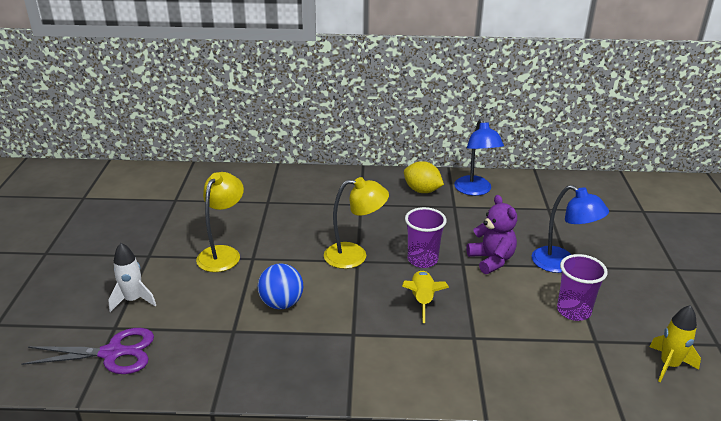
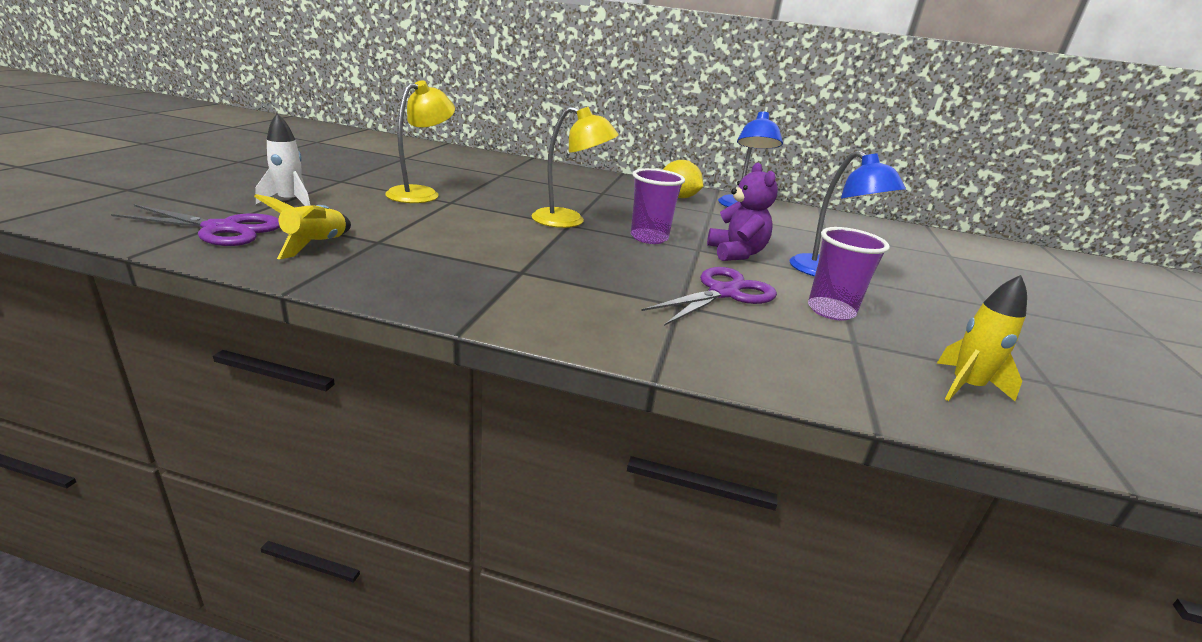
camera: 10 degrees right, 5 degrees down
blue ball [258,263,303,309] -> none
yellow rocket [402,271,449,323] -> yellow rocket moved to [254,194,351,259]
none -> purple scissors [641,267,777,326]

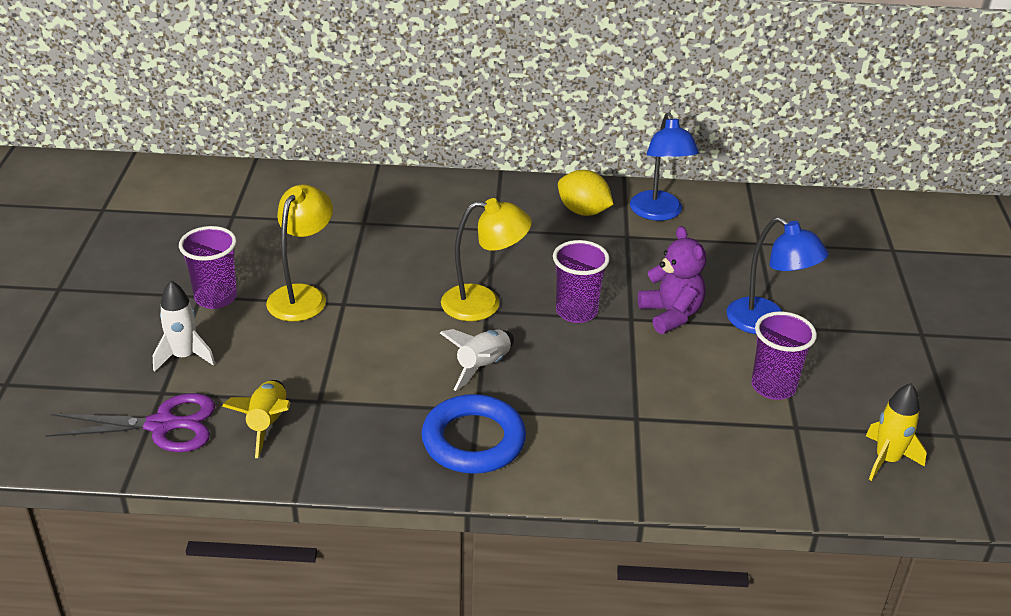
camera: 10 degrees left, 10 degrees up
purple scissors [641,267,777,326] -> none
none -> purple cup [179,226,237,309]
none -> blue ring [421,394,526,474]
none -> white rocket [440,329,514,391]

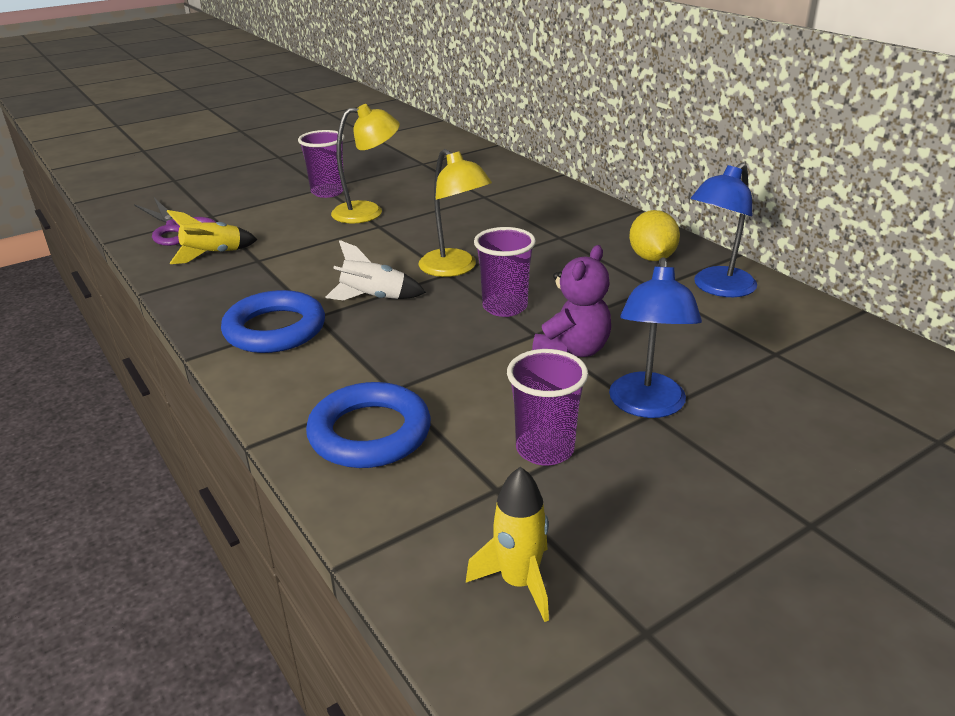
camera: 55 degrees right, 5 degrees down
white rocket [153,281,215,372] -> none
none -> blue ring [306,382,431,468]

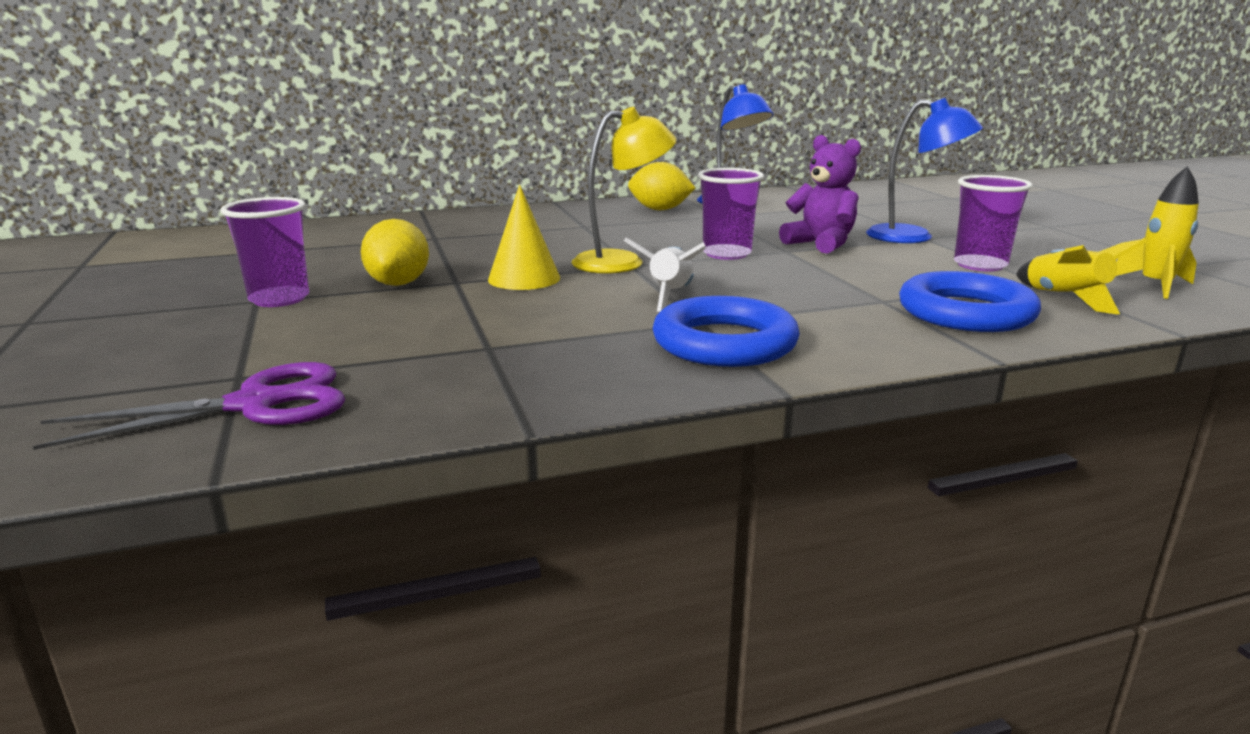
camera: 75 degrees left, 10 degrees down
yellow rocket [167,210,258,264] -> yellow rocket moved to [1016,239,1147,314]
yellow lamp [331,104,400,223] -> yellow lemon [360,219,429,286]
none -> yellow cone [488,185,560,290]

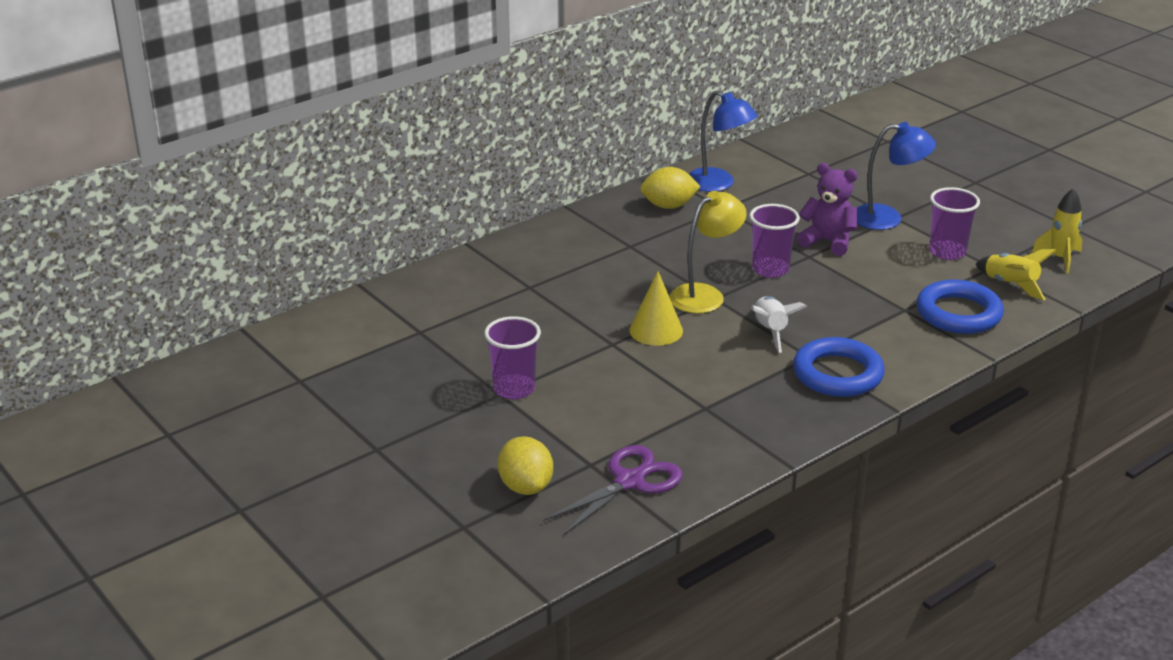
camera: 20 degrees left, 10 degrees up
yellow lemon [360,219,429,286] -> yellow lemon moved to [498,436,553,495]

